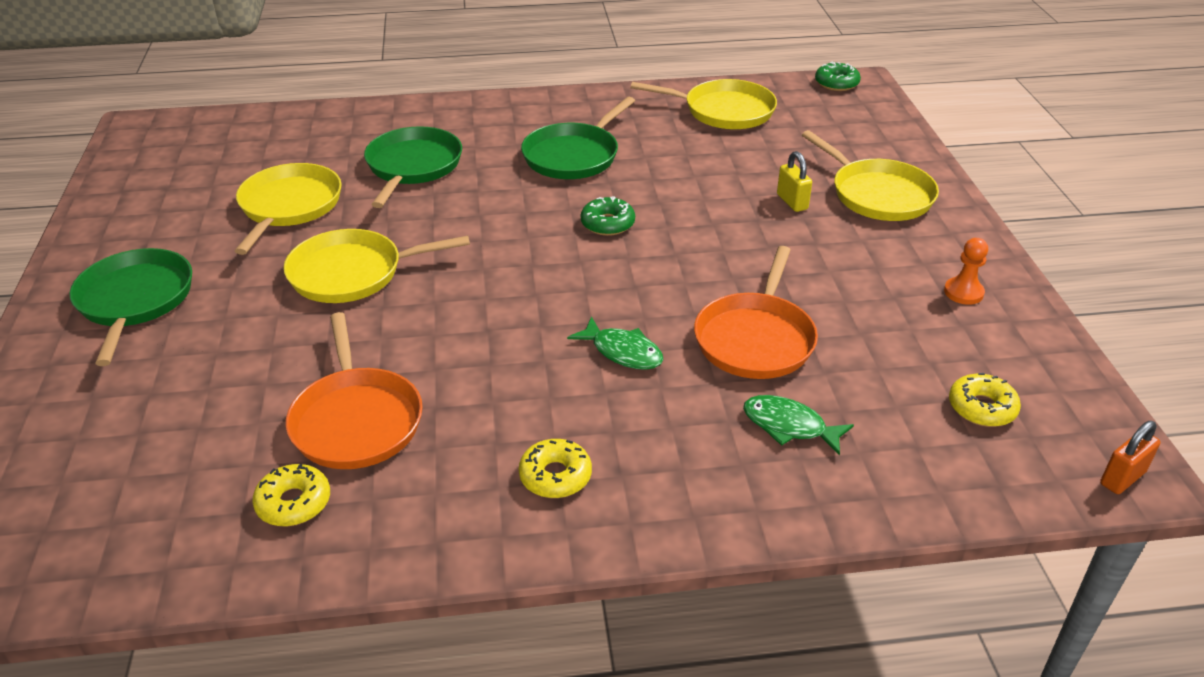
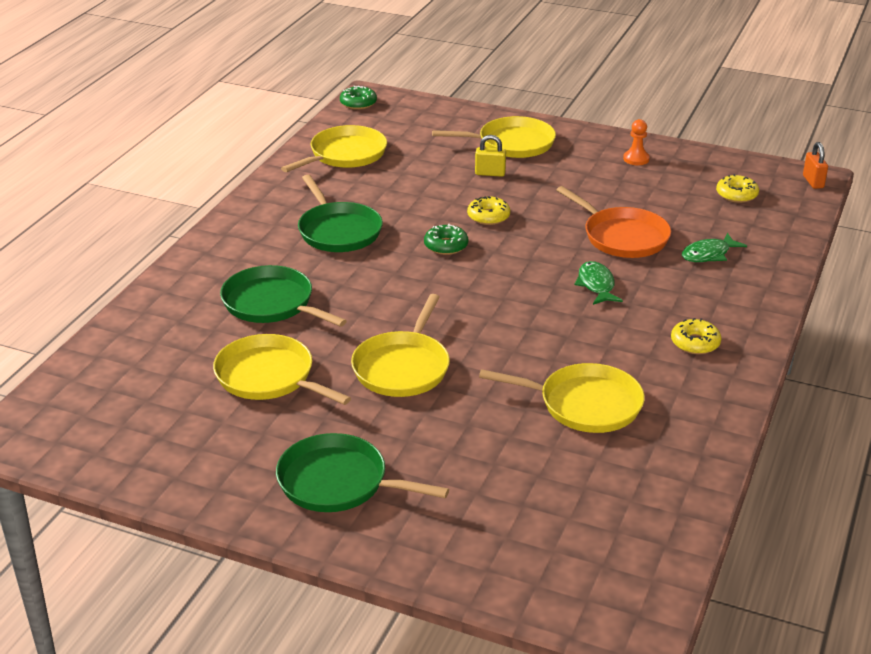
camera: 60 degrees left, 5 degrees down
yellow donut [252,464,330,526] -> yellow donut moved to [467,196,510,225]
orange pan [286,312,423,469] -> yellow pan [479,363,645,433]
green fish [567,316,663,370] -> green fish turned 75 degrees counterclockwise [575,261,623,305]

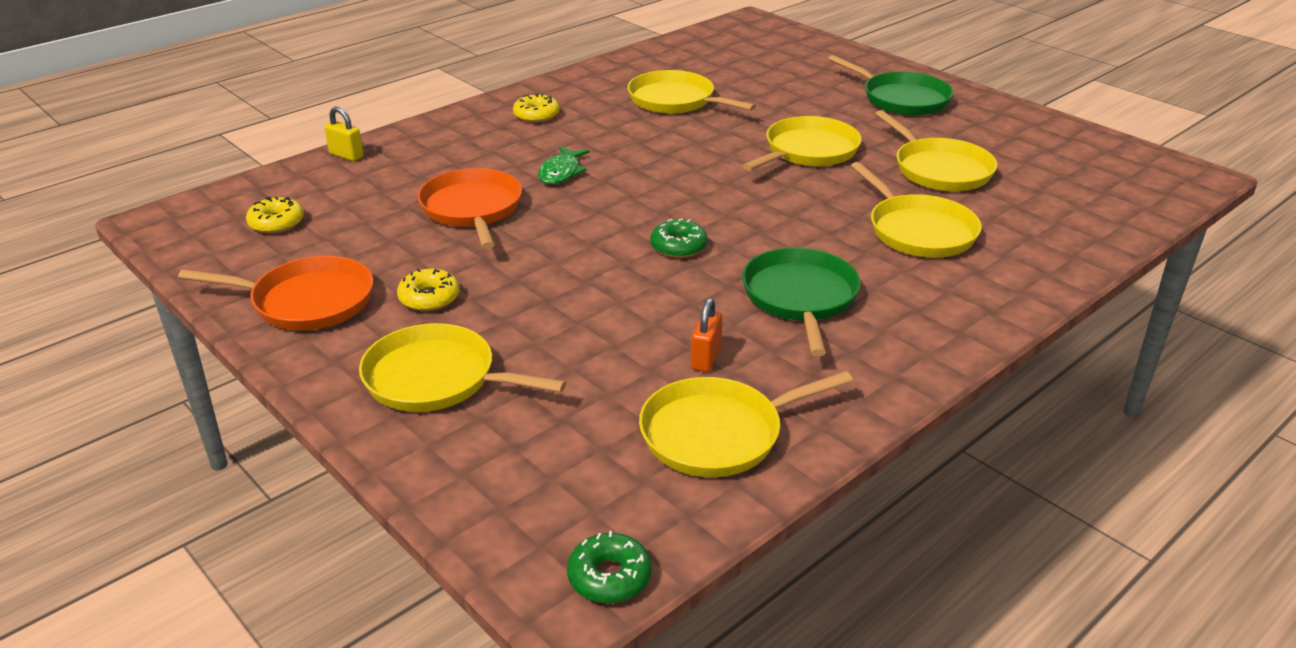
camera: 155 degrees left, 0 degrees up
green pan [220,265,347,327] -> yellow pan [851,162,982,257]
yellow donut [467,196,510,225] -> yellow donut moved to [397,268,460,311]
yellow padlock [475,135,506,177] -> yellow padlock moved to [324,107,363,161]
orange pawn [623,119,650,165] -> orange pan [178,256,373,330]
green fish [682,233,747,262] -> none
orange padlock [803,142,828,189] -> orange padlock moved to [691,298,723,372]

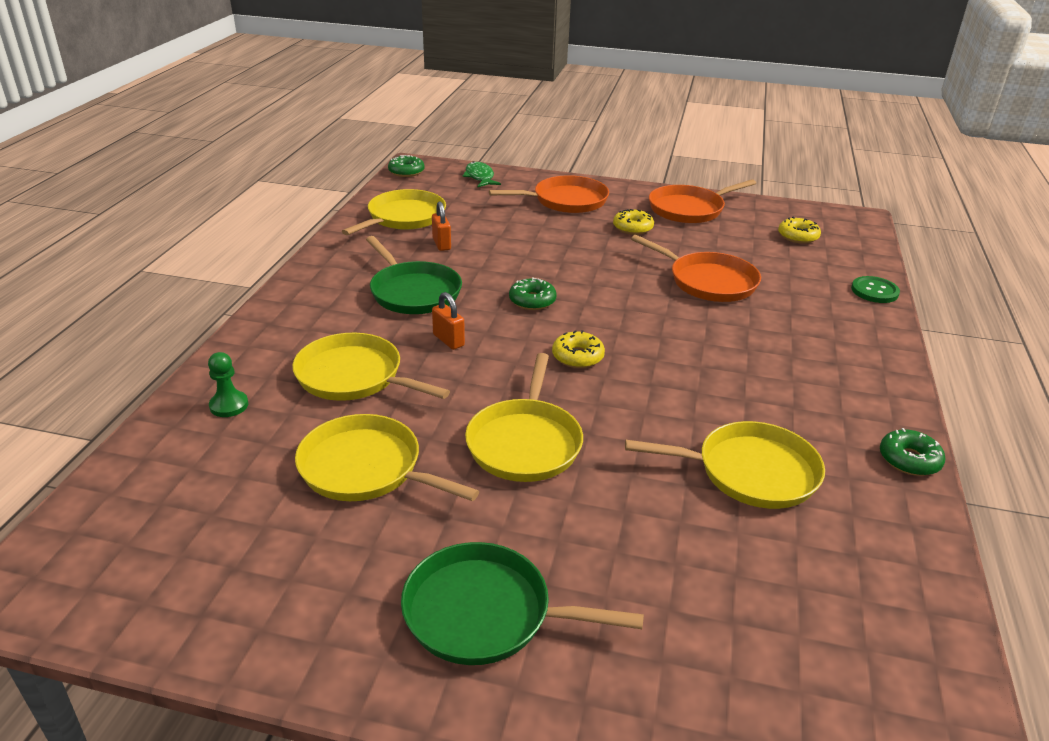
camera: 145 degrees right, 0 degrees up
yellow padlock [324,107,363,161] -> green button [851,276,900,303]
yellow pan [359,323,566,412] -> orange pan [489,175,609,213]
yellow donut [513,93,559,123] -> yellow donut moved to [552,330,605,368]
green fish [538,147,589,184] -> green fish moved to [463,161,501,187]
none -> green pawn [208,352,248,417]
none -> orange padlock [432,292,465,350]
none -> green donut [880,428,945,476]

